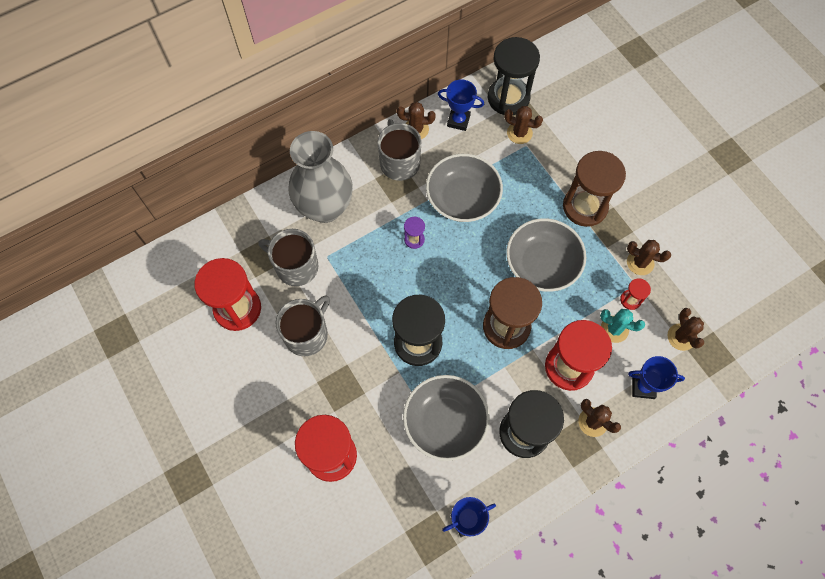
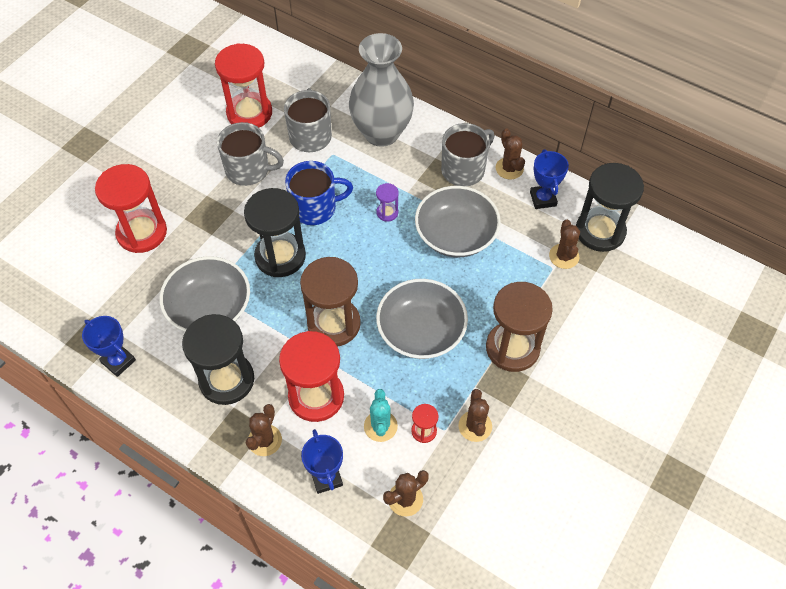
camera: 65 degrees right, 10 degrees down
none -> blue mug [285,161,353,225]

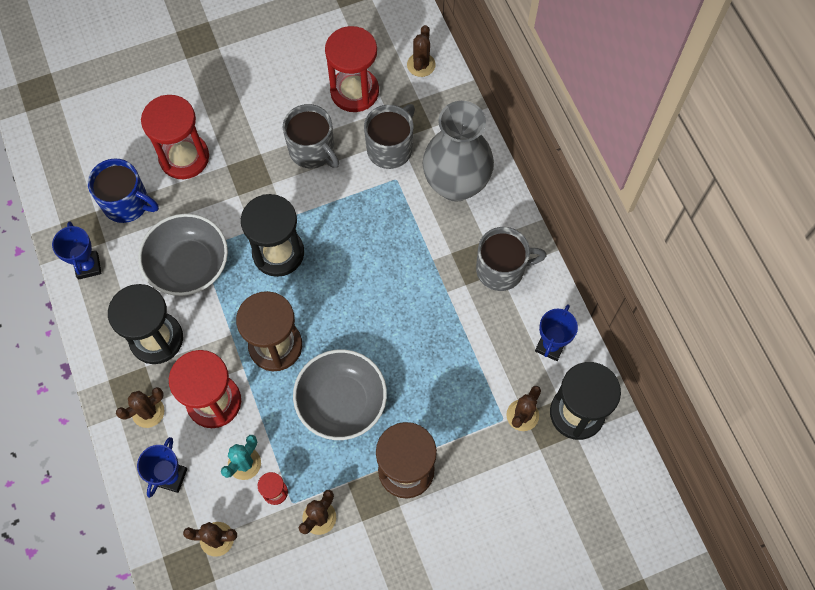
camera: 35 degrees right, 10 degrees up
blue mug [285,161,353,225] -> blue mug moved to [88,158,159,223]
purple hourglass [376,183,399,222] -> none
grey bowl [415,186,501,257] -> none
brown cactus [496,128,525,179] -> brown cactus moved to [407,25,436,77]

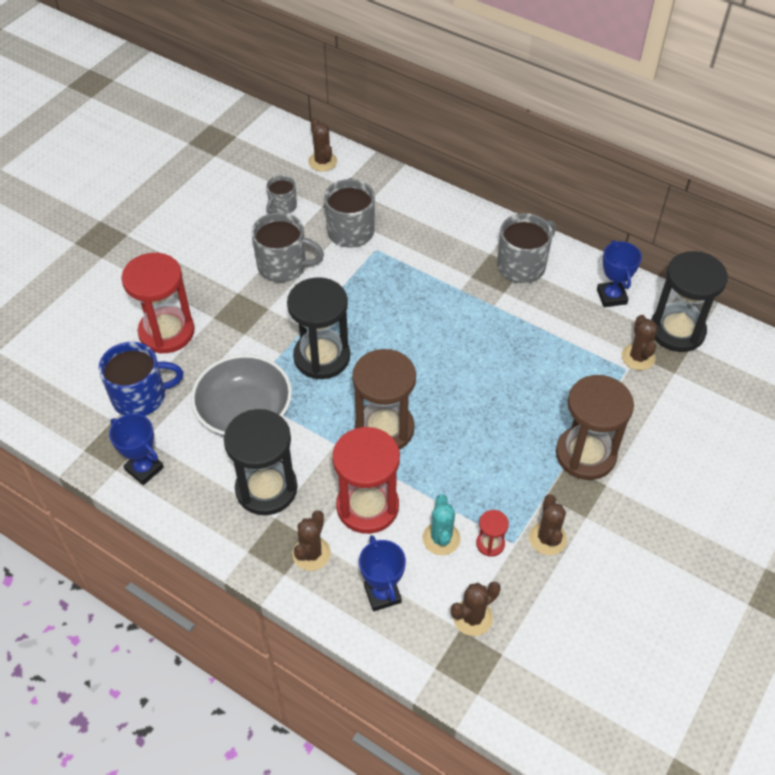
camera: 35 degrees left, 15 degrees down
grey bowl [293,349,387,440] -> none
red hourglass [325,26,379,112] -> grey mug [266,175,297,214]
grey vase [423,101,494,202] -> none

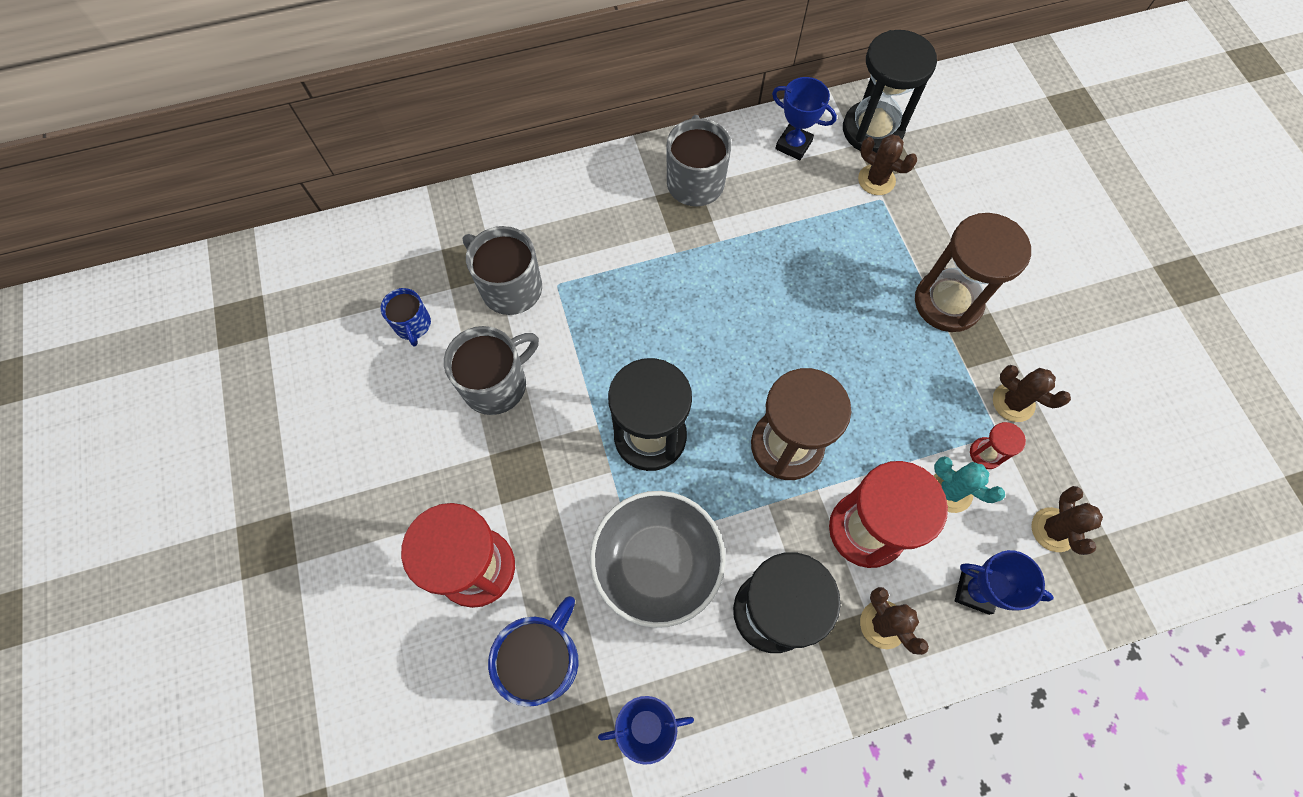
camera: 50 degrees left, 15 degrees up
grey mug [266,175,297,214] -> blue mug [380,288,431,347]
brown cactus [308,118,337,171] -> none

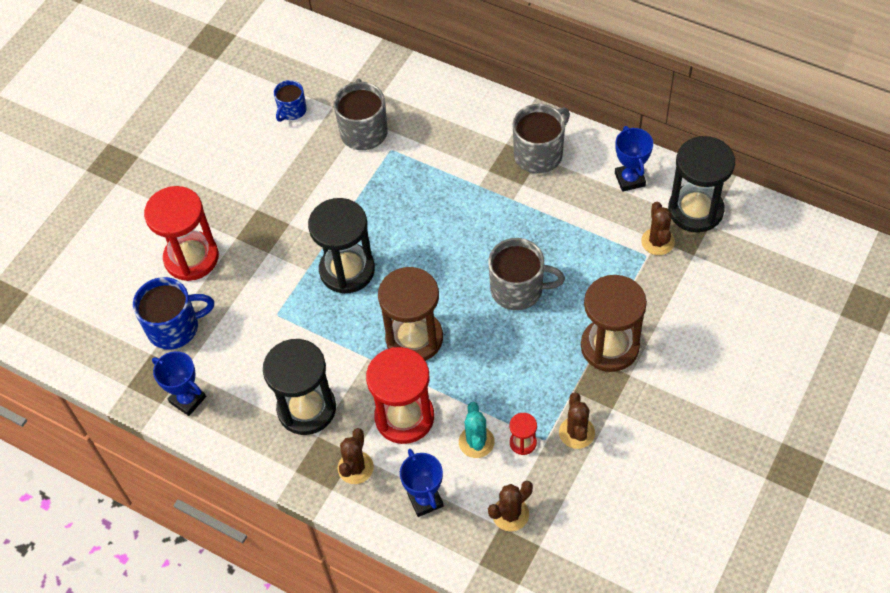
camera: 50 degrees right, 10 degrees down
grey mug [444,326,539,415] -> grey mug moved to [488,238,565,310]
grey bowl [590,491,726,628] -> none

